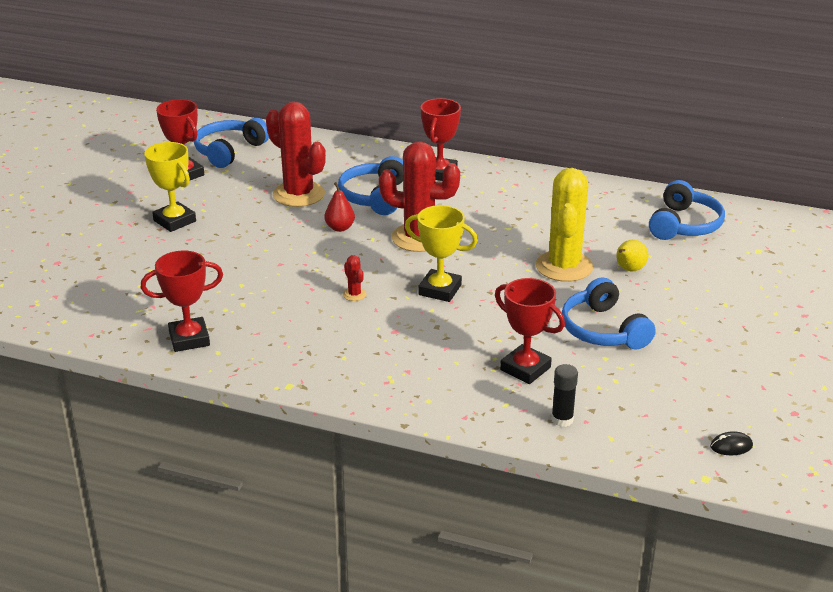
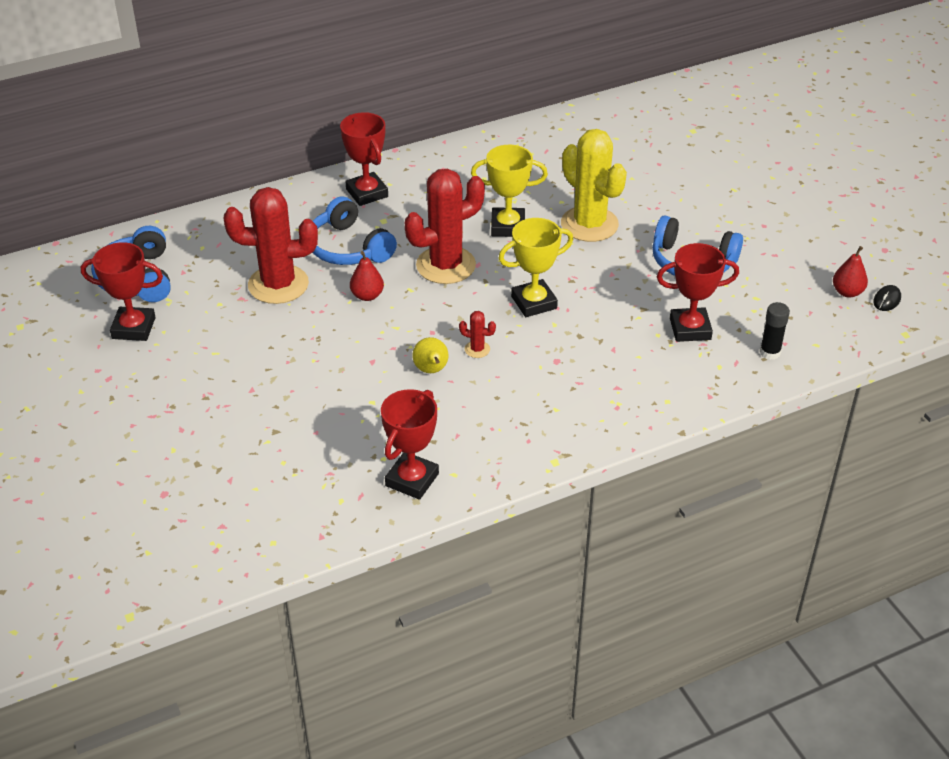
camera: 45 degrees left, 10 degrees up
yellow trophy [144,142,196,232] -> yellow trophy moved to [471,145,548,237]
yellow pear [616,240,648,272] -> yellow pear moved to [412,337,449,373]
blue headphones [649,180,725,240] -> none
none -> red pear [833,246,868,298]

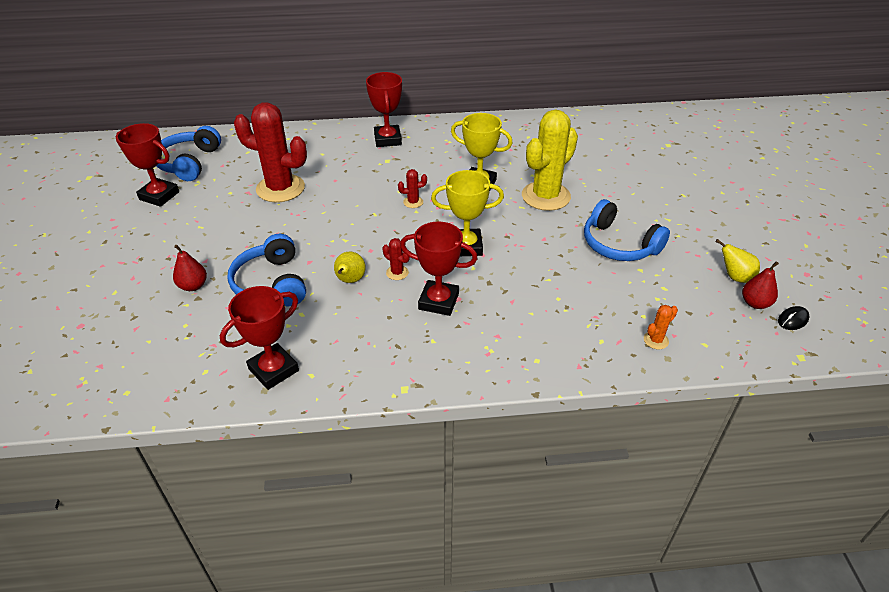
camera: 20 degrees right, 0 degrees up
blue headphones [312,196,397,265] -> blue headphones moved to [228,234,306,306]
red pear [350,251,384,301] -> red pear moved to [173,245,207,291]
red cactus [405,169,485,284] -> red cactus [398,169,427,208], size x0.40
yellow cactus [561,129,627,242] -> yellow cactus turned 60 degrees clockwise [522,110,578,211]
red trophy [657,243,739,342] -> red trophy moved to [400,221,478,316]
black glue stick [760,302,790,360] -> orange cactus [644,305,678,349]
none -> yellow pear [715,239,760,283]

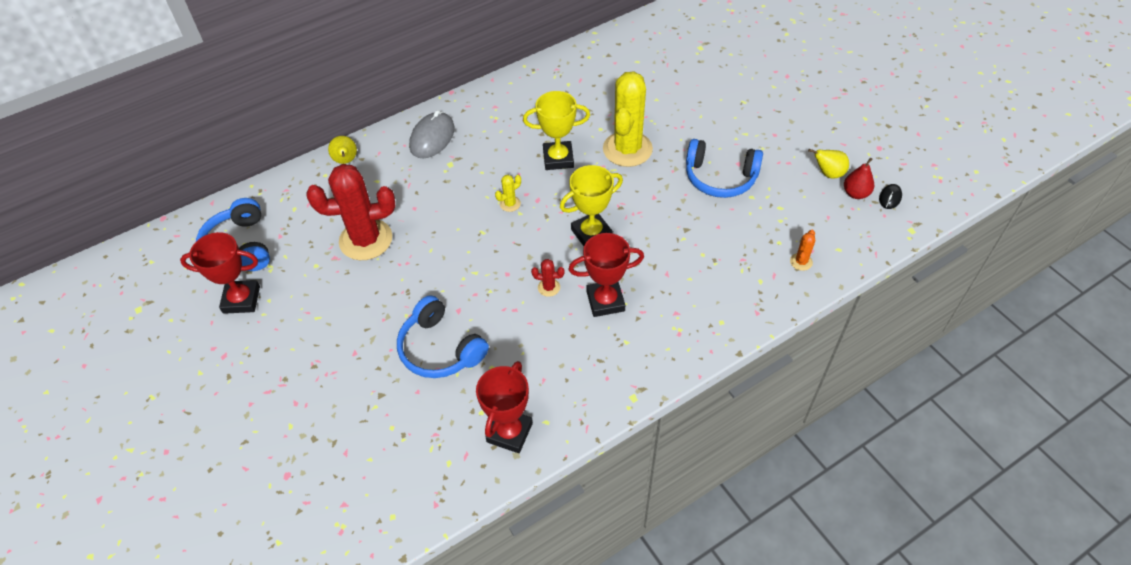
camera: 25 degrees left, 10 degrees up
red pear [173,245,207,291] -> none
yellow pear [334,251,366,283] -> yellow pear moved to [328,136,357,164]
red trophy [366,72,402,147] -> grey mouse [409,110,455,158]
red cactus [398,169,427,208] -> yellow cactus [495,175,521,212]

